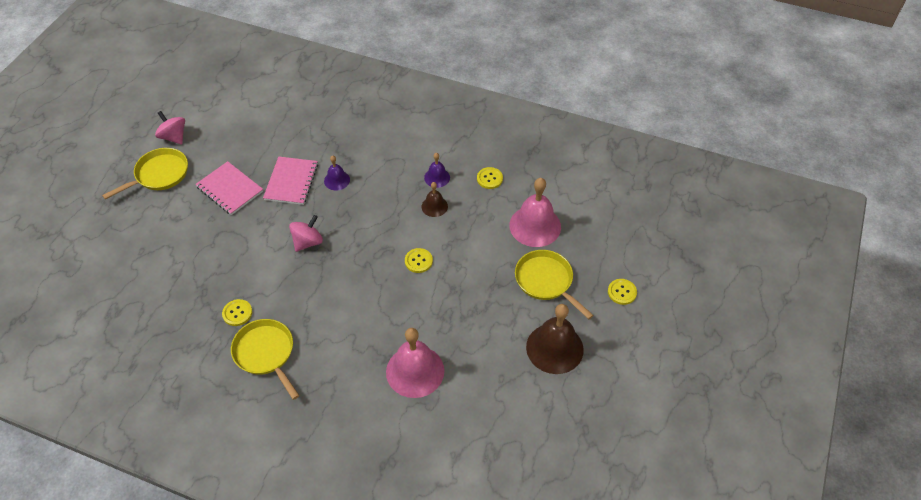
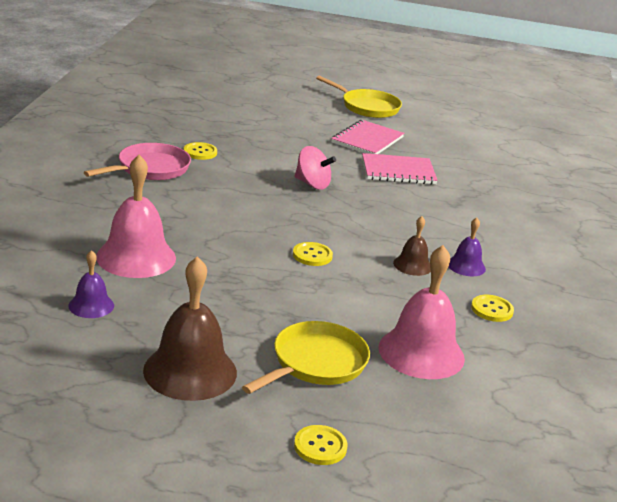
camera: 75 degrees right, 25 degrees down
pink spinning top [155,111,185,145] -> none
yellow pan [231,319,299,400] -> pink pan [84,143,191,180]
purple bell [324,155,350,190] -> purple bell moved to [68,250,114,318]

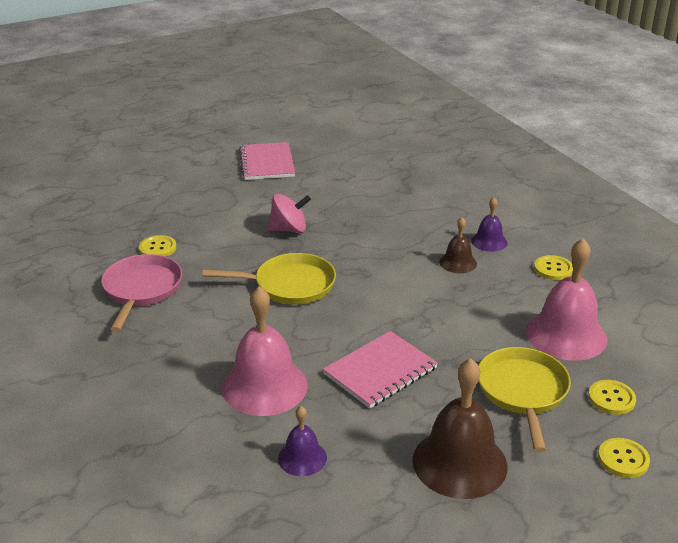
camera: 35 degrees left, 5 degrees up
yellow button [293,242,333,266] -> yellow button moved to [588,380,636,415]
yellow pan [316,76,402,118] -> yellow pan moved to [202,253,336,305]
pink notebook [362,153,438,185] -> pink notebook moved to [323,331,438,408]

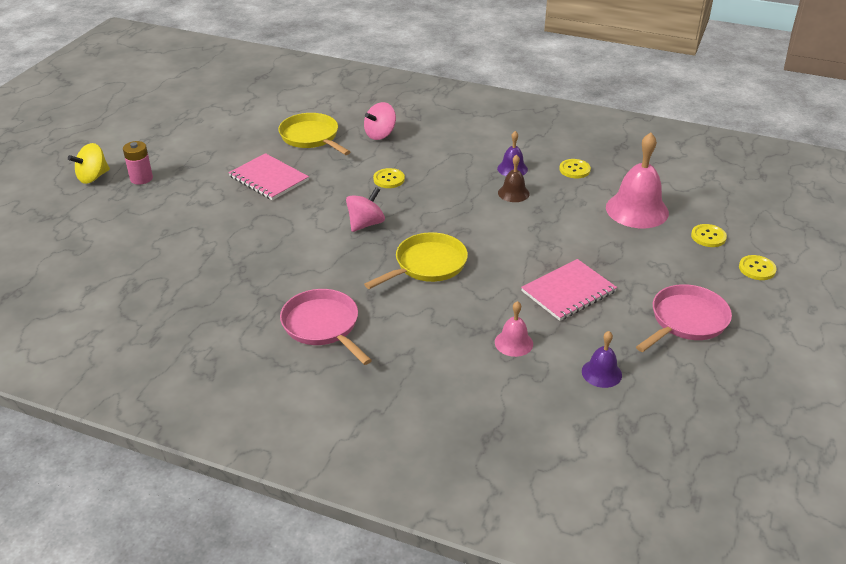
camera: 40 degrees left, 5 degrees up
yellow button [139,235,176,257] -> yellow button moved to [373,168,405,188]
pink bell [222,286,308,416] -> pink bell [495,301,533,357], size x0.52
pink notebook [323,331,438,408] -> pink notebook turned 45 degrees clockwise [521,259,617,321]
brown bell [413,358,507,499] -> pink pan [636,284,732,352]
yellow pan [478,347,571,452] -> yellow pan moved to [278,113,350,155]
none -> yellow spinning top [68,143,110,184]
none -> pink battery [123,141,153,185]
none -> pink spinning top [364,102,396,140]

